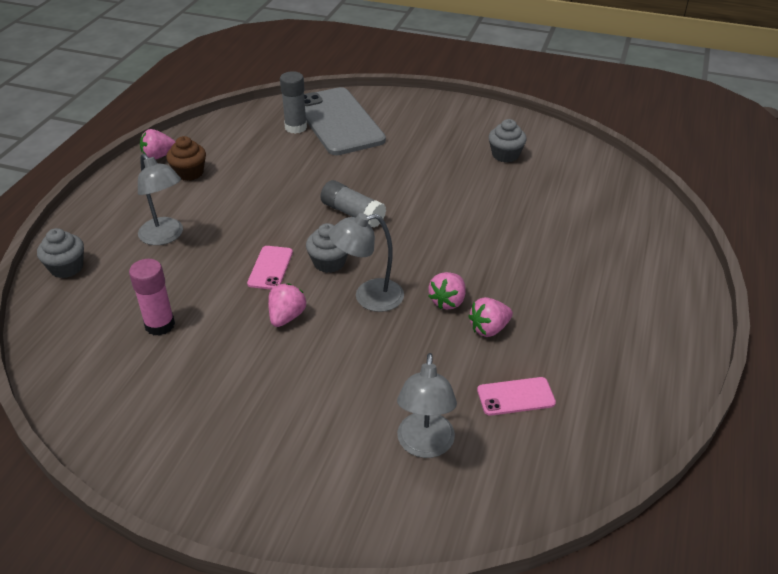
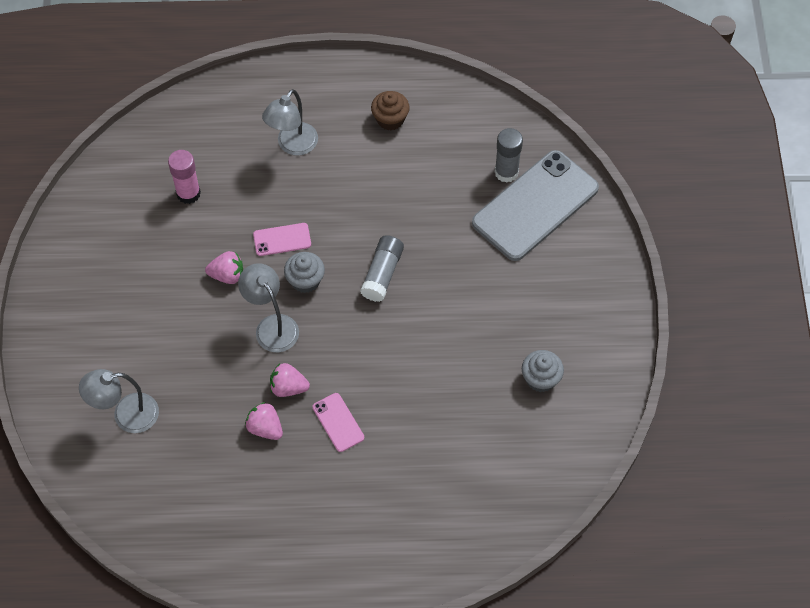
camera: 70 degrees right, 20 degrees up
grey cupcake [37,228,84,278] -> none
pink strawberry [140,129,176,160] -> none
pink phone [477,377,556,416] -> pink phone moved to [313,393,364,452]

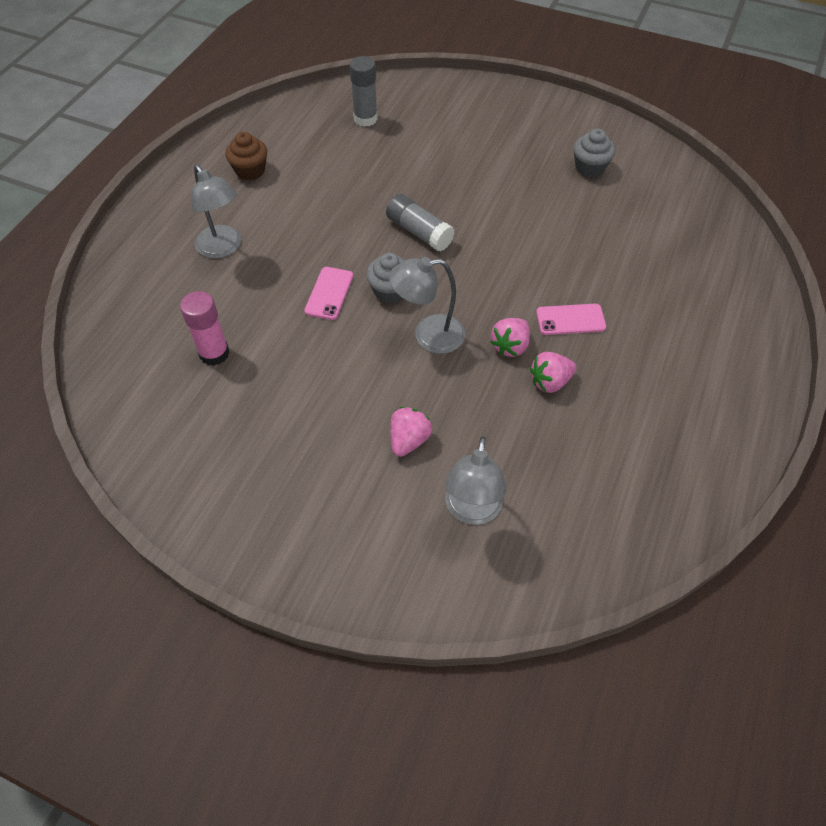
camera: 65 degrees left, 5 degrees down
pink strawberry [205,251,243,284] -> pink strawberry moved to [390,407,432,457]
grey phone [472,150,599,261] -> none

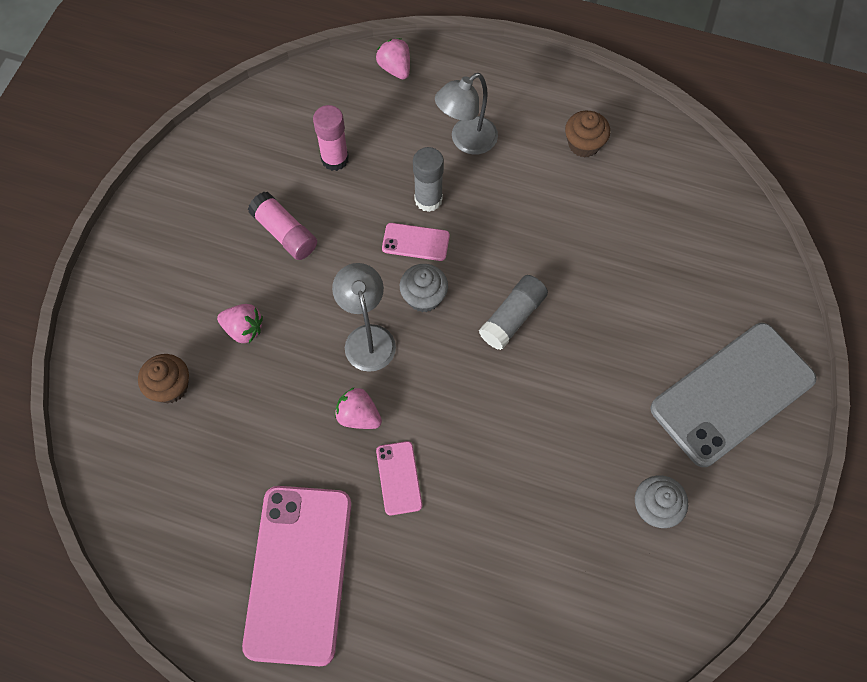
camera: 85 degrees right, 10 degrees up
grey glue stick [349,56,378,127] -> grey glue stick moved to [413,147,444,212]
grey lamp [445,436,507,525] -> brown cupcake [138,354,189,403]
pink strawberry [530,352,577,393] -> pink strawberry moved to [376,38,410,79]
none -> pink phone [242,486,351,666]
none -> pink glue stick [248,192,317,260]
none -> grey phone [650,323,817,467]

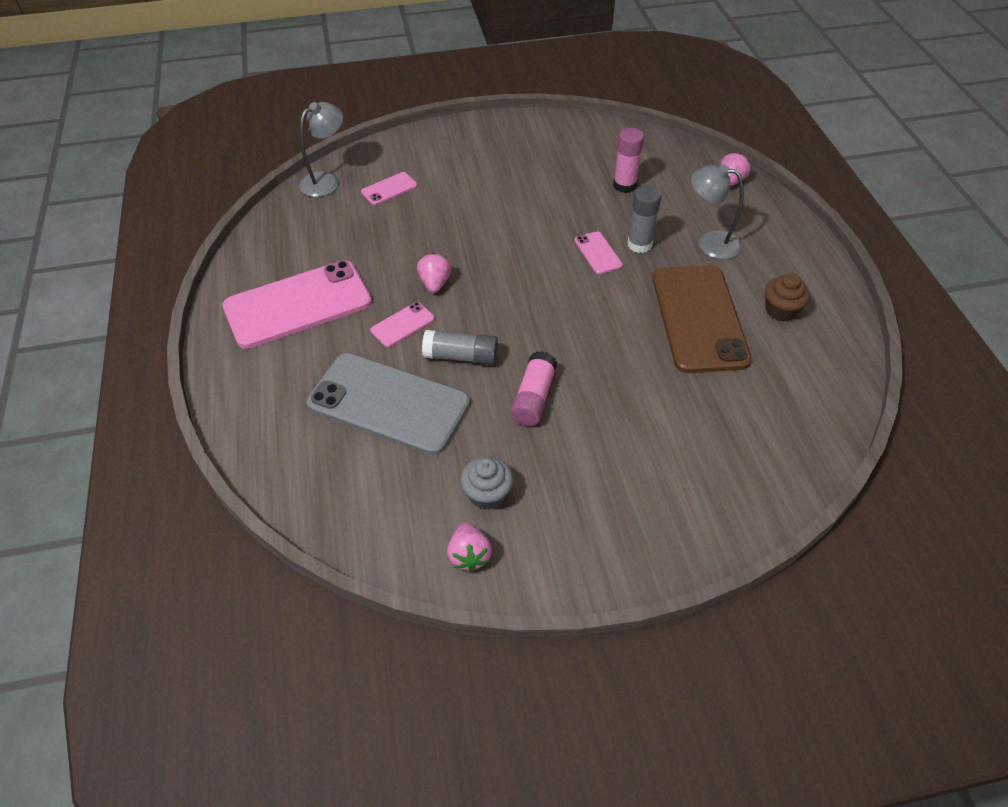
camera: 60 degrees right, 15 degrees down
brown cupcake [138,354,189,403] -> pink phone [361,172,417,205]
pink strawberry [217,304,263,343] -> pink strawberry moved to [447,523,492,572]
pink glue stick [248,192,317,260] -> pink glue stick moved to [510,351,558,426]
grey lamp [332,263,396,372] -> grey lamp moved to [299,102,343,197]
grey cupcake [400,264,448,312] -> none
grey glue stick [479,275,548,350] -> grey glue stick moved to [422,330,498,365]
grey phone [650,323,817,467] -> grey phone moved to [307,353,470,455]
none -> brown phone [652,265,752,373]

